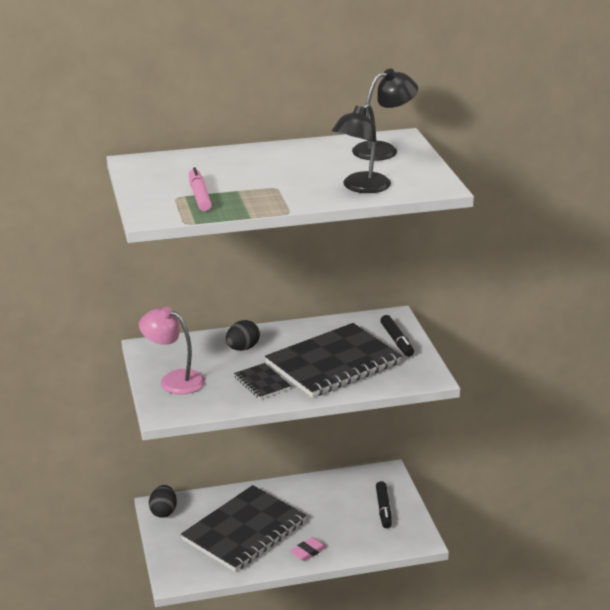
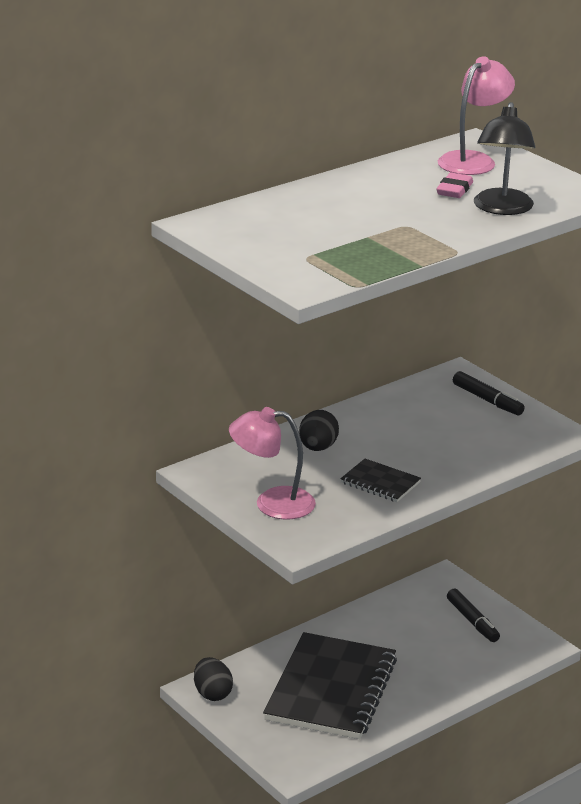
camera: 25 degrees left, 0 degrees up
pink marker [189,167,212,211] -> none
black notebook [265,323,402,398] -> none
pink eraser [290,537,327,561] -> pink eraser moved to [436,172,473,198]
black lamp [352,69,418,161] -> pink lamp [438,56,515,175]

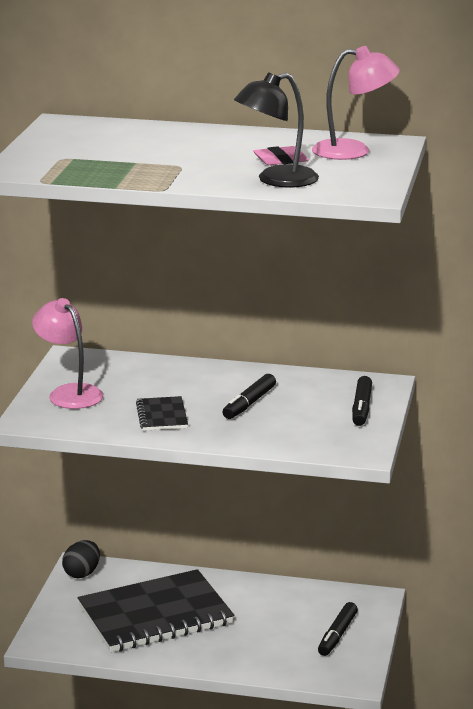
camera: 50 degrees right, 5 degrees down
black egg [299,410,339,451] -> none
none -> black marker [223,374,276,419]

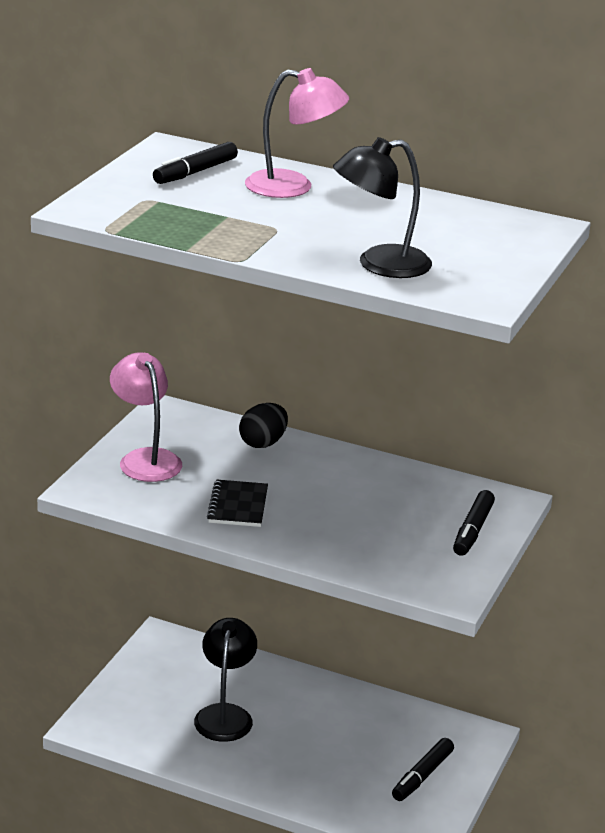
camera: 10 degrees right, 5 degrees up
black egg [62,540,100,578] -> black egg moved to [239,403,288,448]
black notebook [78,569,234,653] -> black lamp [194,618,257,742]
black marker [223,374,276,419] -> black marker moved to [153,142,238,184]
pink eraser [253,146,309,165] -> none
pink lamp [312,46,400,160] -> pink lamp moved to [245,68,349,198]

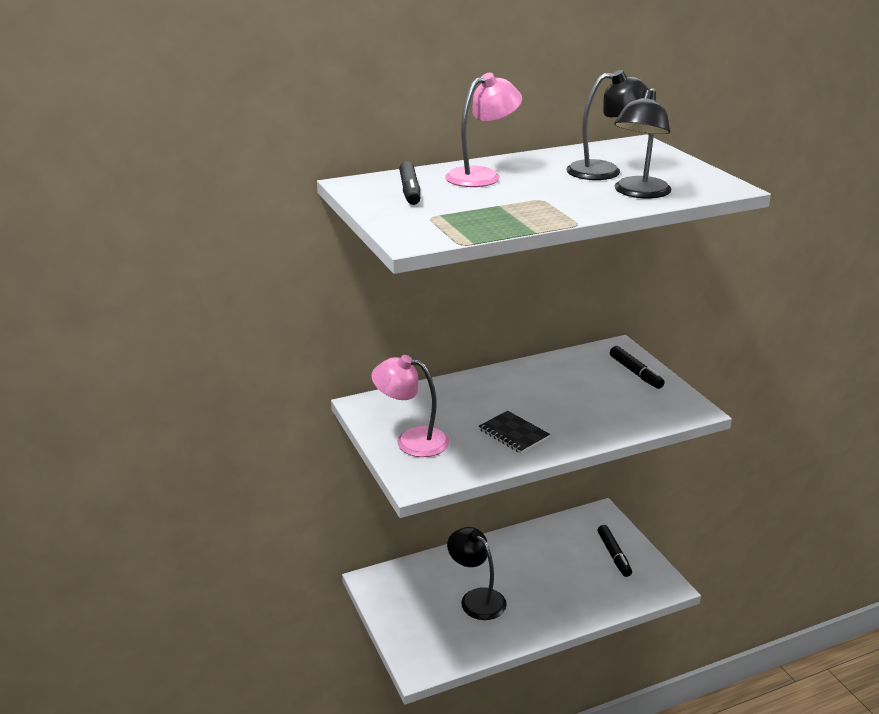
camera: 45 degrees left, 0 degrees up
black egg [239,403,288,448] -> none
none -> black lamp [566,70,650,180]

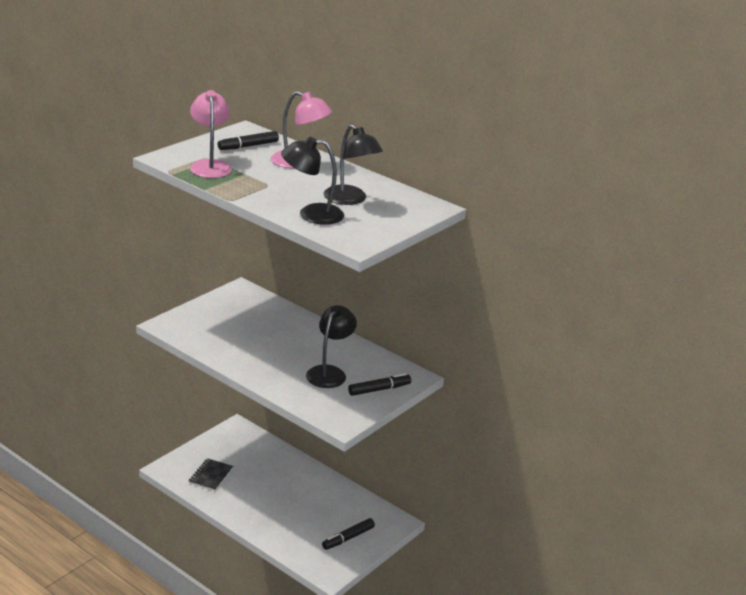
camera: 60 degrees right, 0 degrees up
pink lamp [371,355,449,457] -> pink lamp moved to [190,90,232,178]
black lamp [447,527,507,620] -> black lamp moved to [306,305,357,388]
black notebook [479,411,550,453] -> black notebook moved to [189,458,233,491]
black marker [610,346,665,389] -> black marker turned 150 degrees counterclockwise [348,373,411,396]

